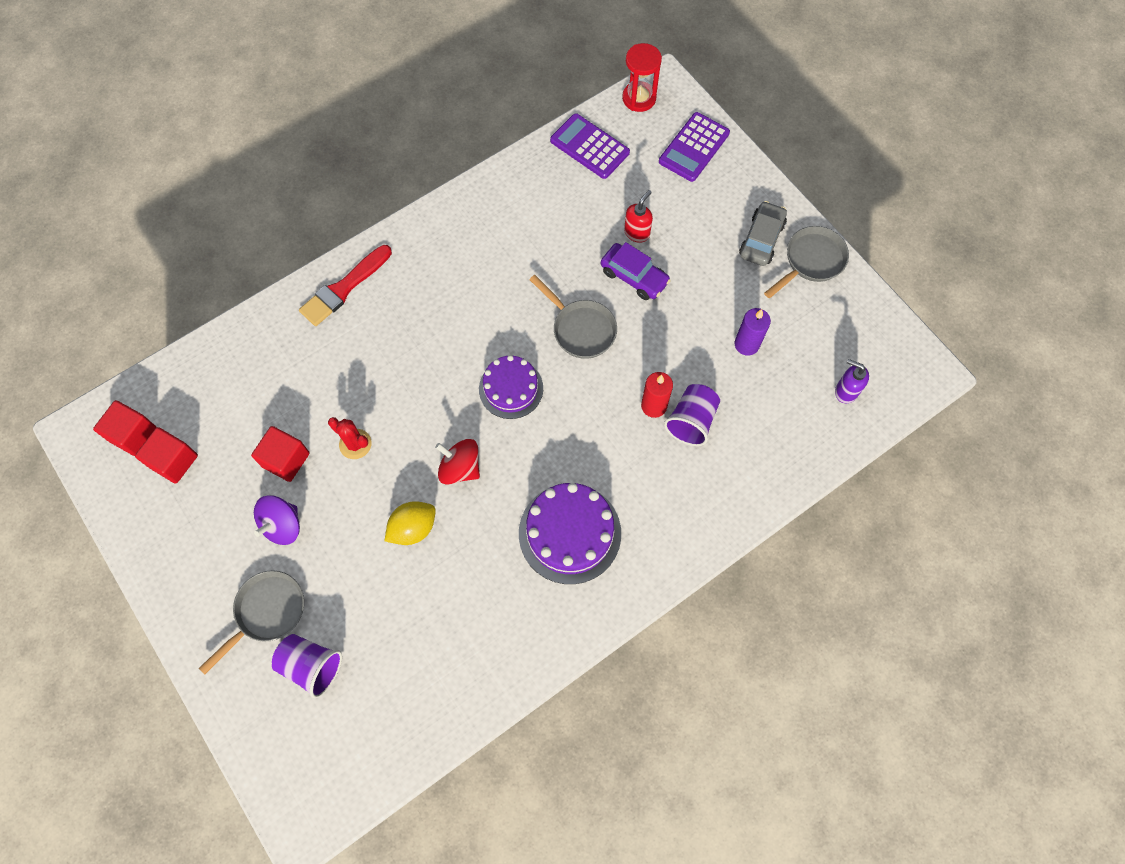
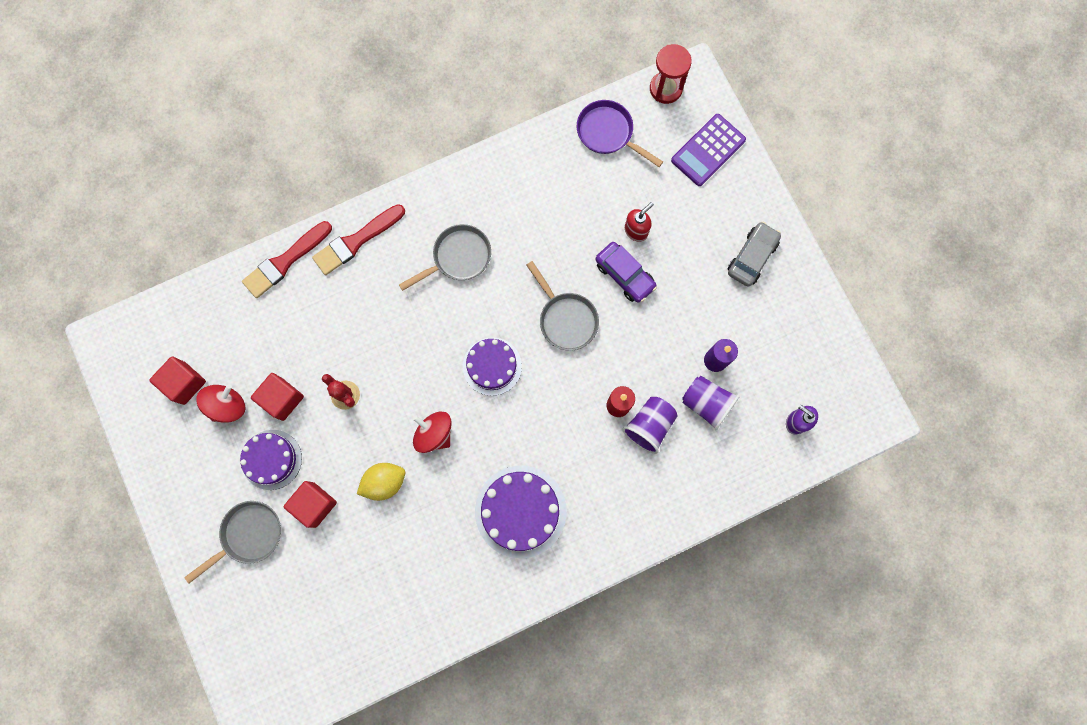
camera: 10 degrees right, 10 degrees up
red cube [93,400,157,456] -> red cube moved to [284,481,337,528]
purple spinning top [254,495,300,545] -> purple cake [240,430,302,490]
purple cup [272,634,342,698] -> purple cup moved to [682,376,740,430]
purple calculator [550,113,630,179] -> purple pan [577,100,663,167]
grey pan [764,226,849,298] -> grey pan moved to [399,224,491,291]
none -> red spinning top [196,384,245,423]
none -> red brush [242,221,332,298]

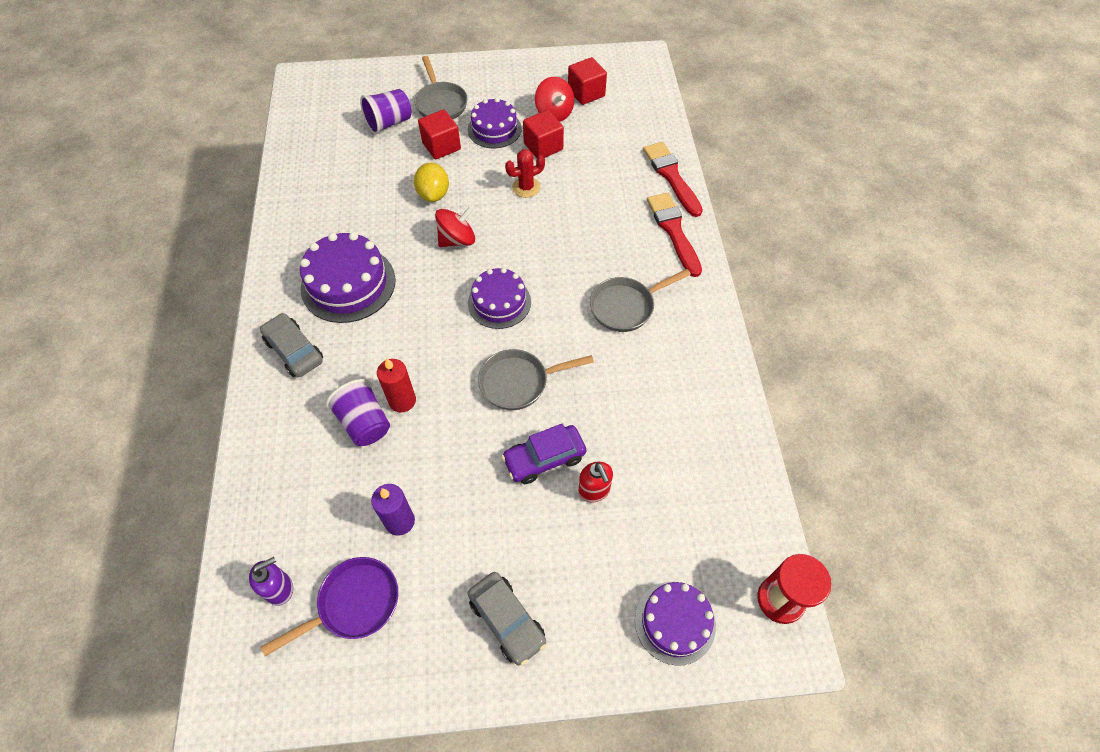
camera: 110 degrees right, 20 degrees down
grey pan [399,224,491,291] -> grey pan turned 75 degrees clockwise [590,269,691,332]
purple pan [577,100,663,167] -> purple pan moved to [261,557,398,656]
purple calculator [671,114,746,186] -> purple cake [635,582,716,666]
purple cup [682,376,740,430] -> purple cup moved to [360,89,412,134]
none -> grey car [260,313,323,377]

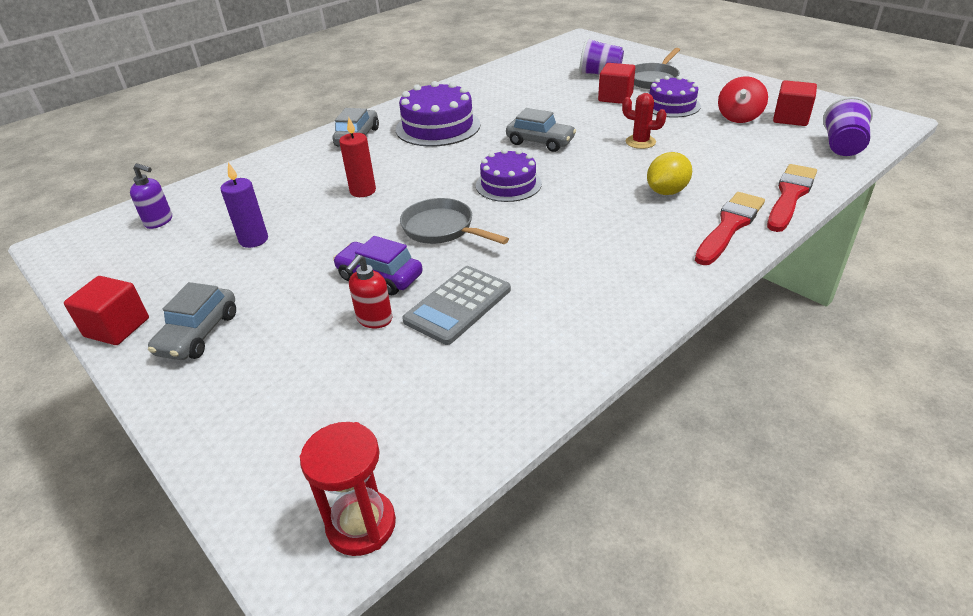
camera: 55 degrees right, 20 degrees down
purple pan [261,557,398,656] -> none
purple cup [326,379,390,446] -> purple cup moved to [823,97,873,156]
yellow lemon [414,163,449,202] -> yellow lemon moved to [647,152,692,195]
red spinning top [435,206,475,247] -> grey car [506,108,576,152]
red cube [523,110,564,158] -> red cube moved to [64,276,149,345]
grey pan [590,269,691,332] -> none
purple cake [635,582,716,666] -> none
none -> grey calculator [402,266,511,345]

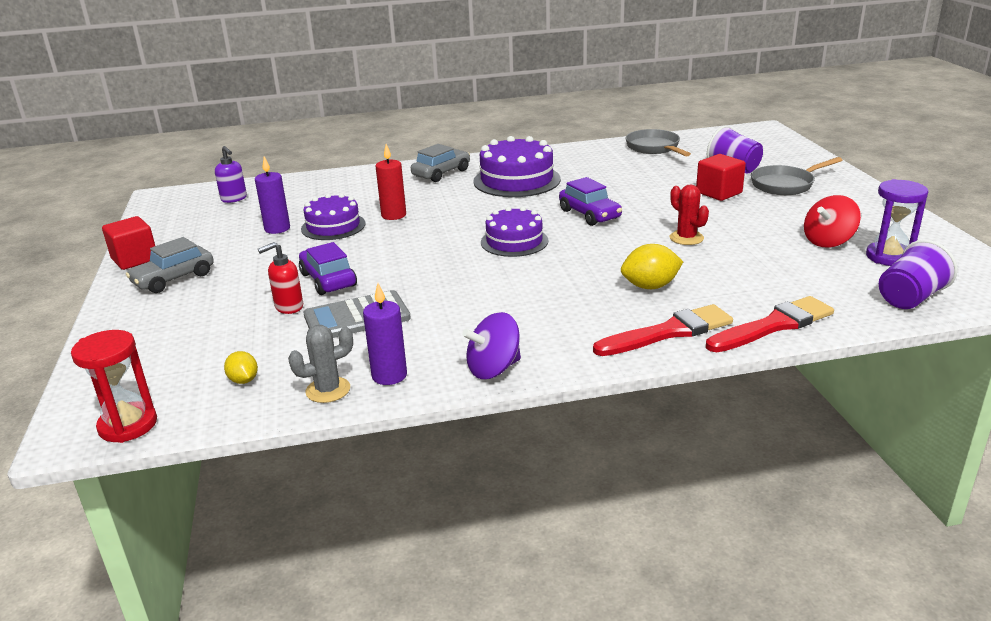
camera: 30 degrees right, 10 degrees down
grey pan [400,198,509,244] -> grey pan moved to [625,129,691,157]
grey car [506,108,576,152] -> purple car [559,177,622,226]
purple cake [649,76,701,118] -> purple cake moved to [301,193,366,240]
red cube [773,80,817,126] -> purple hourglass [866,179,928,266]
none -> yellow lemon [224,351,258,384]
none -> grey cactus [288,325,353,403]
none -> purple candle [363,283,407,385]
none -> purple spinning top [462,312,521,379]

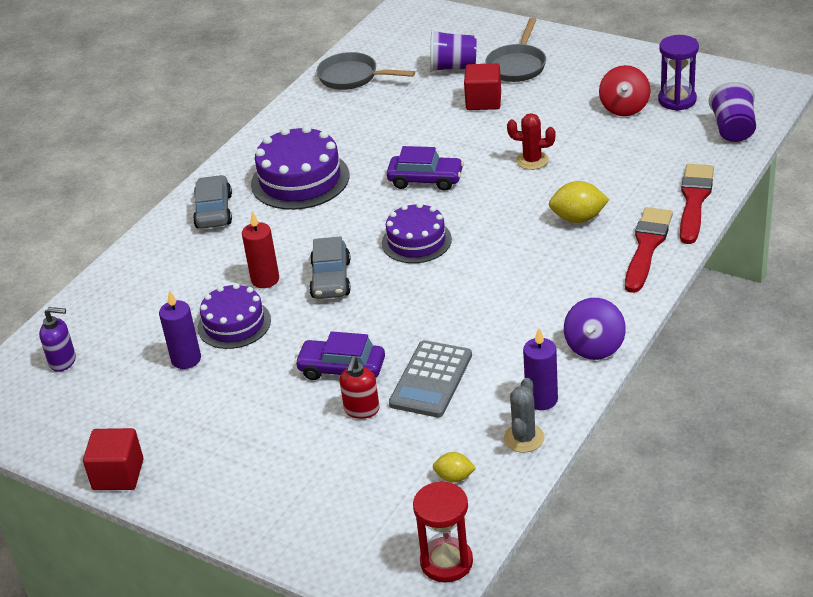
camera: 45 degrees left, 10 degrees up
grey car [126,237,214,293] -> grey car moved to [309,236,351,299]
yellow lemon [621,244,683,289] -> yellow lemon turned 60 degrees clockwise [549,181,609,223]

